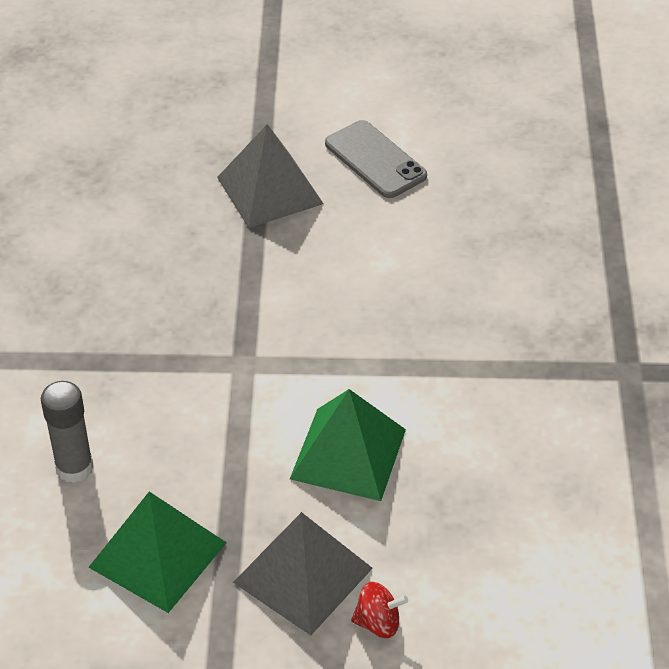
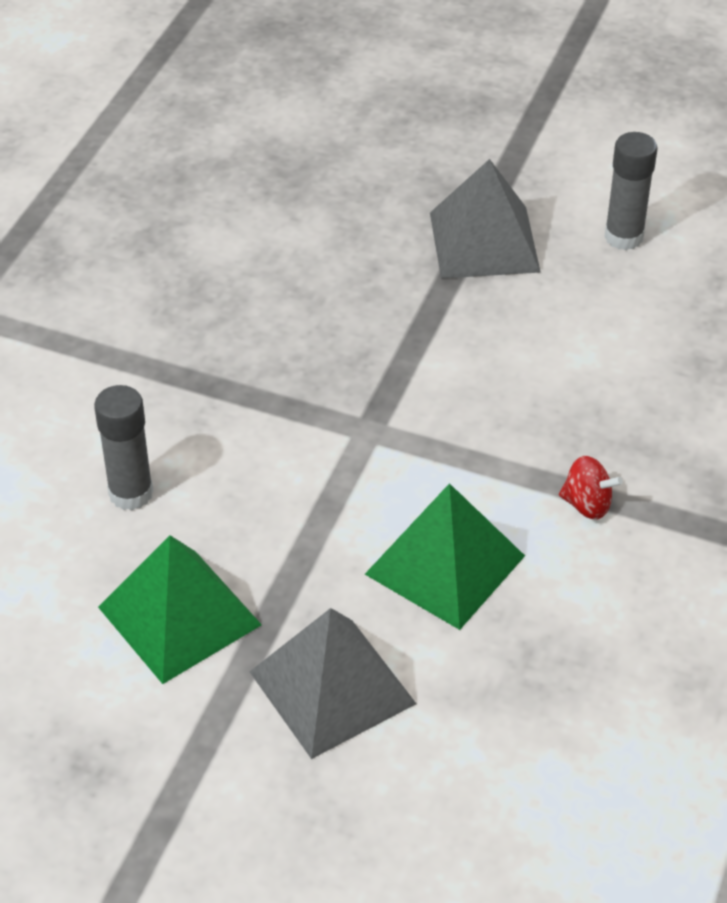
camera: 20 degrees right, 0 degrees up
grey phone [325,120,427,198] -> grey glue stick [604,132,657,250]
red spinning top [351,582,408,638] -> red spinning top moved to [559,456,623,520]

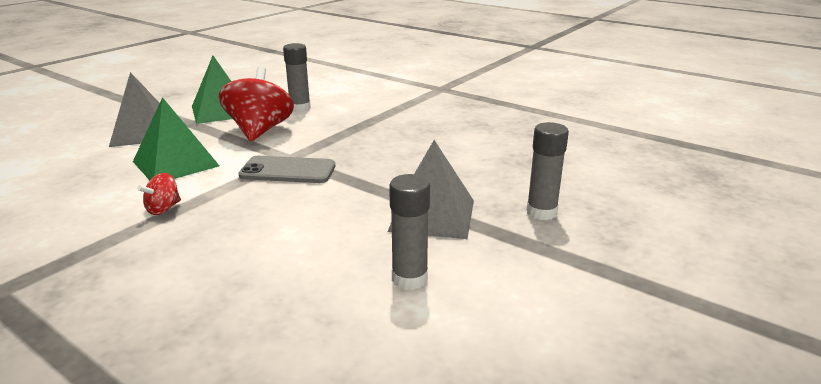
camera: 105 degrees right, 20 degrees down
none -> red spinning top [219,66,294,141]
none -> grey phone [239,156,335,183]
none -> grey glue stick [526,122,569,220]

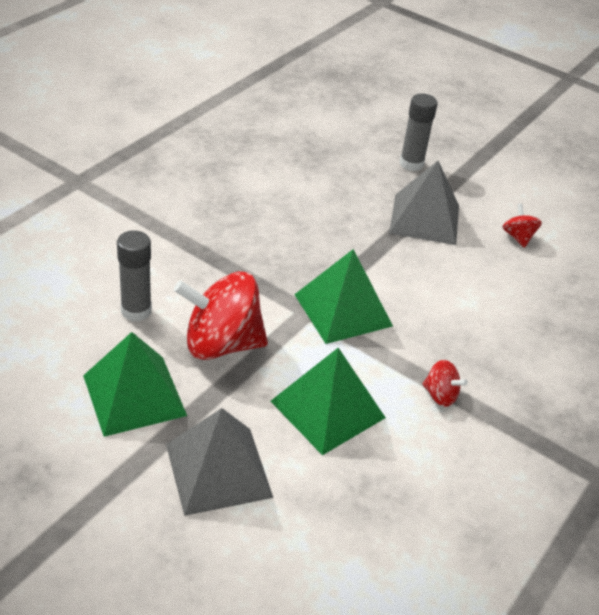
camera: 95 degrees left, 15 degrees up
grey phone [239,156,335,183] -> green pyramid [294,249,393,344]
grey glue stick [389,174,430,290] -> red spinning top [503,204,542,248]

